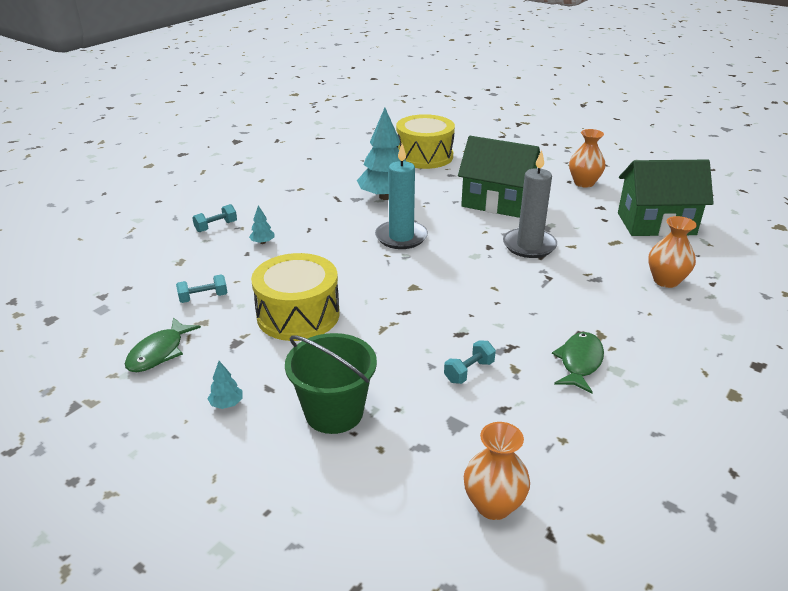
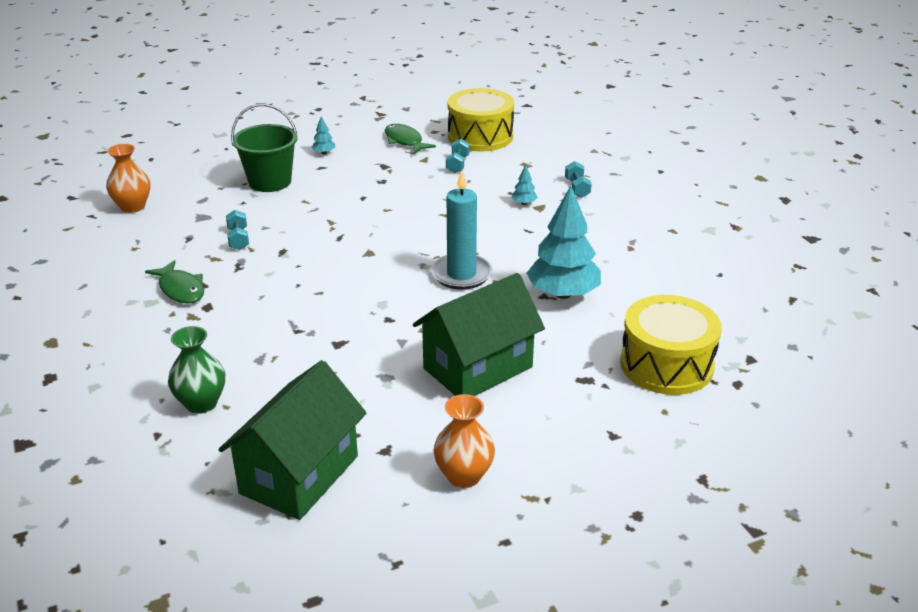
camera: 120 degrees right, 0 degrees up
yellow drum [251,253,340,341] -> yellow drum moved to [448,88,514,151]
grey candle [503,150,557,258] -> none
orange vase [648,216,697,288] -> green vase [168,326,225,414]

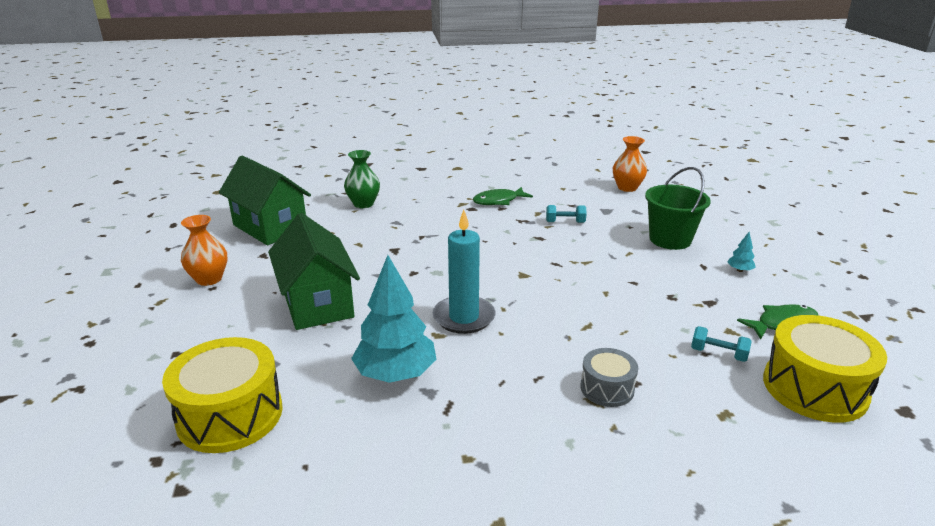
camera: 105 degrees right, 5 degrees down
turquoise tree [511,165,538,205] -> grey drum [580,348,638,407]
turquoise dumbbell [565,161,592,198] -> none

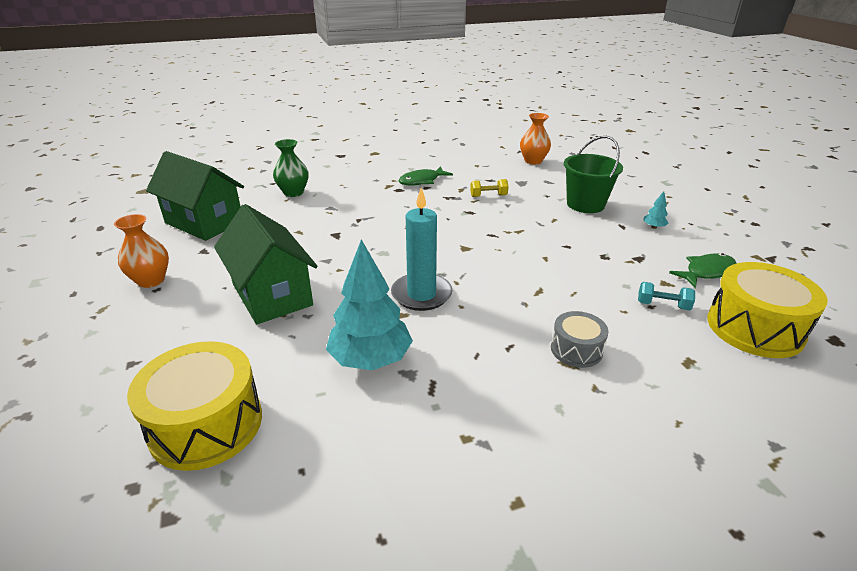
camera: 10 degrees left, 5 degrees up
turquoise dumbbell [546,205,587,223] -> yellow dumbbell [470,179,509,197]

